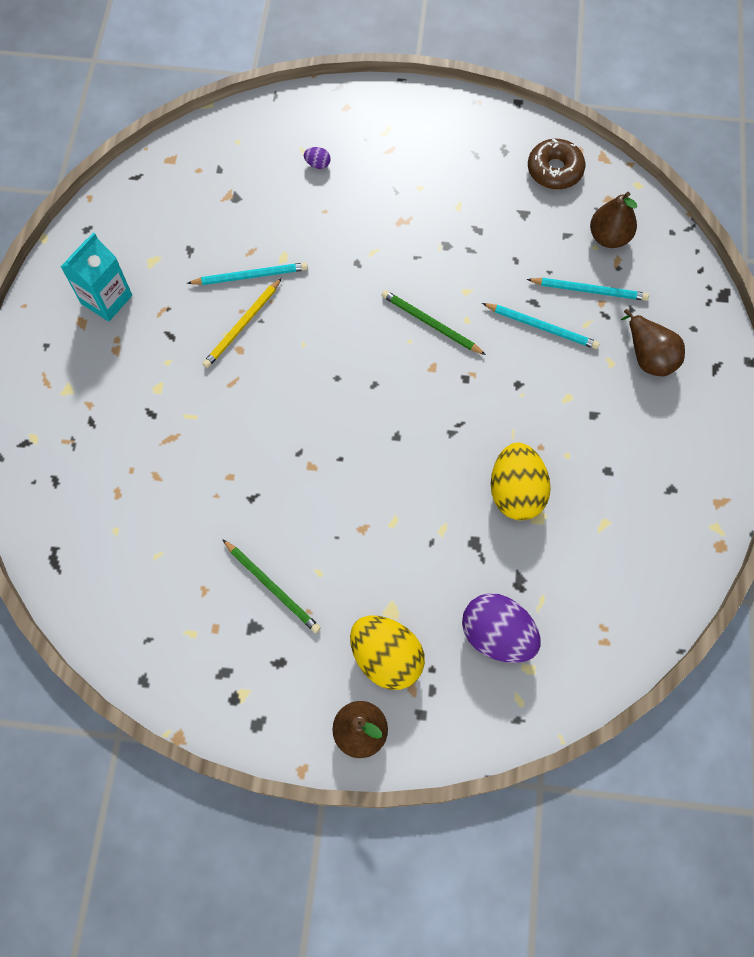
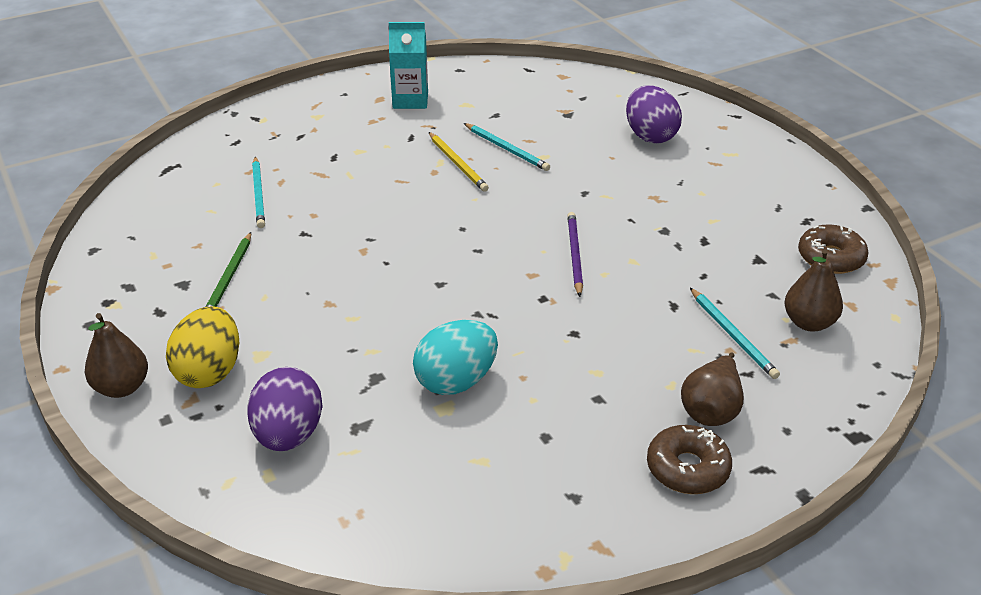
camera: 55 degrees right, 30 degrees down
yellow pencil [203,278,282,368] -> yellow pencil turned 120 degrees counterclockwise [429,132,489,192]
purple egg [304,147,331,169] -> purple egg [626,85,682,144], size x2.47
green pencil [381,290,486,355] -> purple pencil [567,212,583,297]
turquoise pencil [482,303,600,349] -> turquoise pencil moved to [252,156,265,228]
yellow egg [491,443,551,520] -> turquoise egg [413,320,498,395]
none -> brown donut [647,425,732,494]

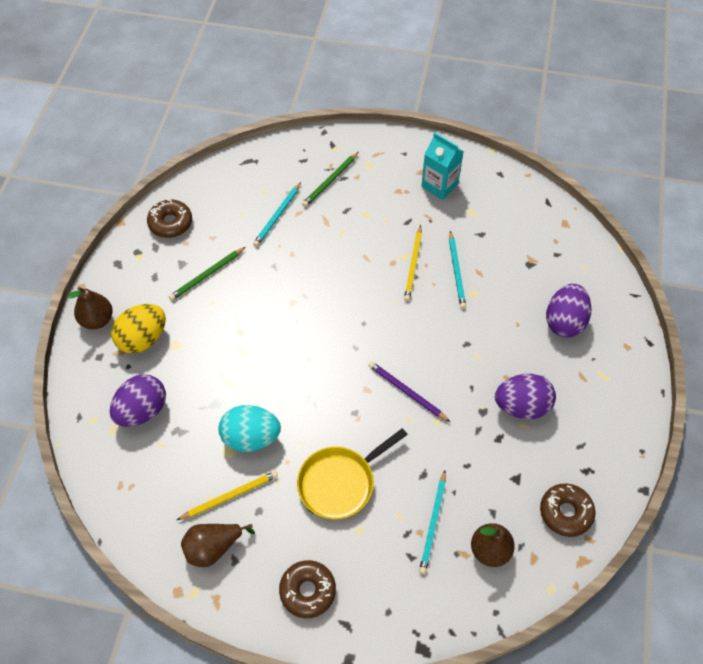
camera: 40 degrees right, 20 degrees up
purple pencil [567,212,583,297] -> purple pencil turned 90 degrees counterclockwise [368,361,450,422]
brown pear [681,353,744,426] -> brown pear moved to [181,524,255,567]
none -> brown donut [147,200,192,238]
none -> yellow pencil [177,471,278,520]
none -> yellow pan [297,428,408,519]
none -> green pencil [302,152,358,207]
none -> purple egg [495,374,556,419]

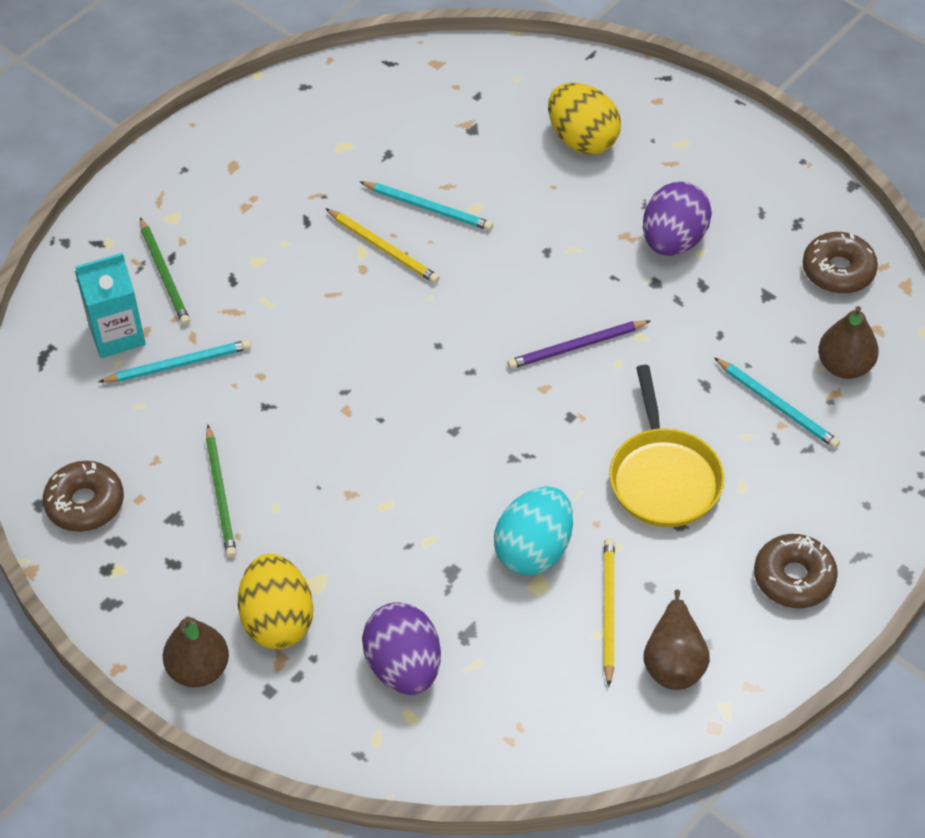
camera: 60 degrees left, 5 degrees down
turquoise pencil [253,182,301,247] -> turquoise pencil turned 75 degrees counterclockwise [99,340,251,383]
turquoise carton [421,133,464,200] -> turquoise carton moved to [75,253,146,358]
purple egg [546,284,591,338] -> yellow egg [548,82,621,155]

